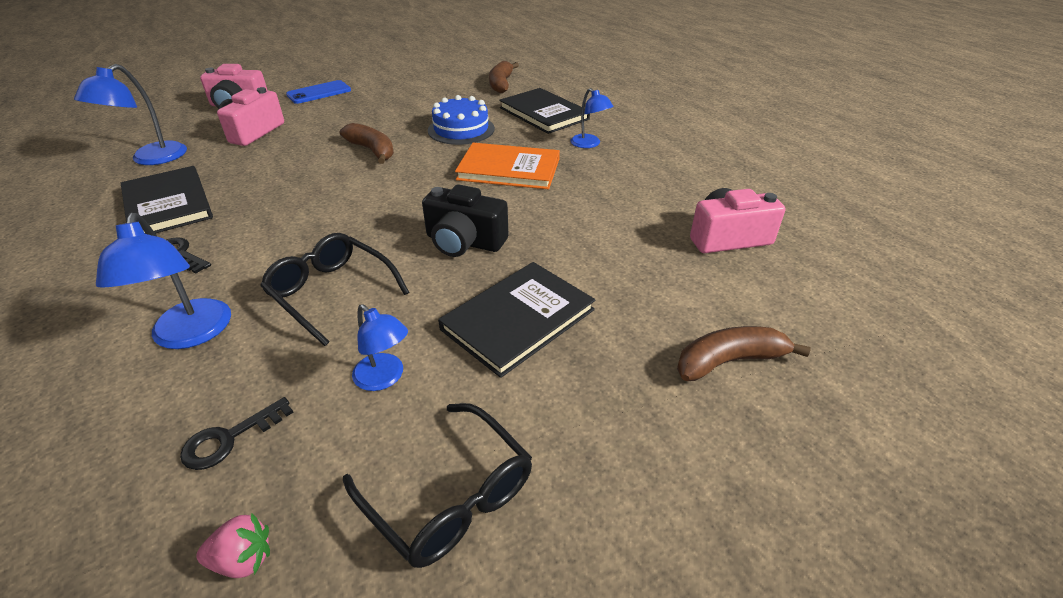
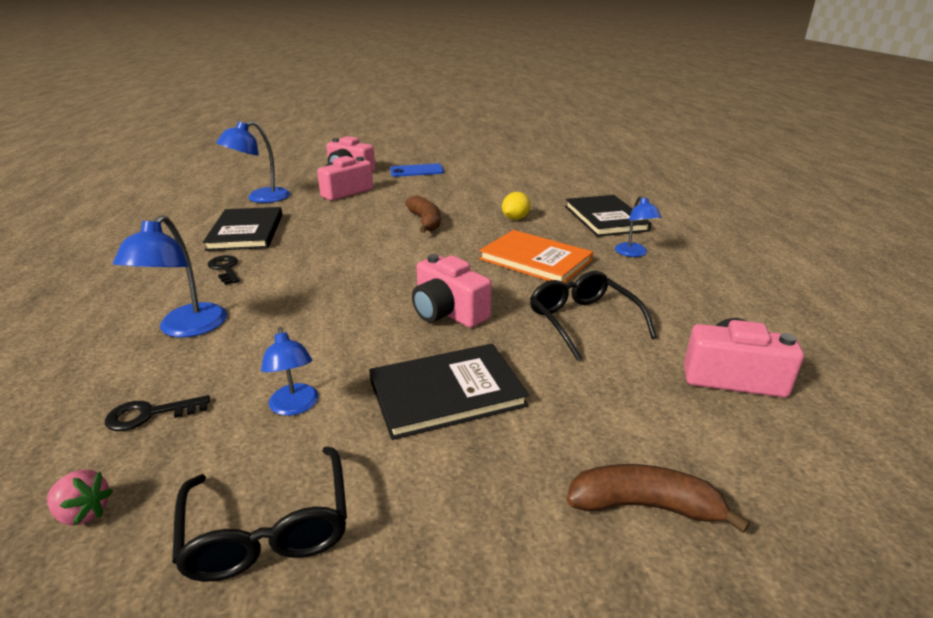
camera: 25 degrees right, 10 degrees down
black glasses [260,233,409,346] -> black glasses moved to [530,271,657,361]
black camera [422,184,508,257] -> pink camera [412,254,492,328]
blue cake [428,95,495,145] -> yellow lemon [502,192,531,220]
brown banana [489,61,519,93] -> none

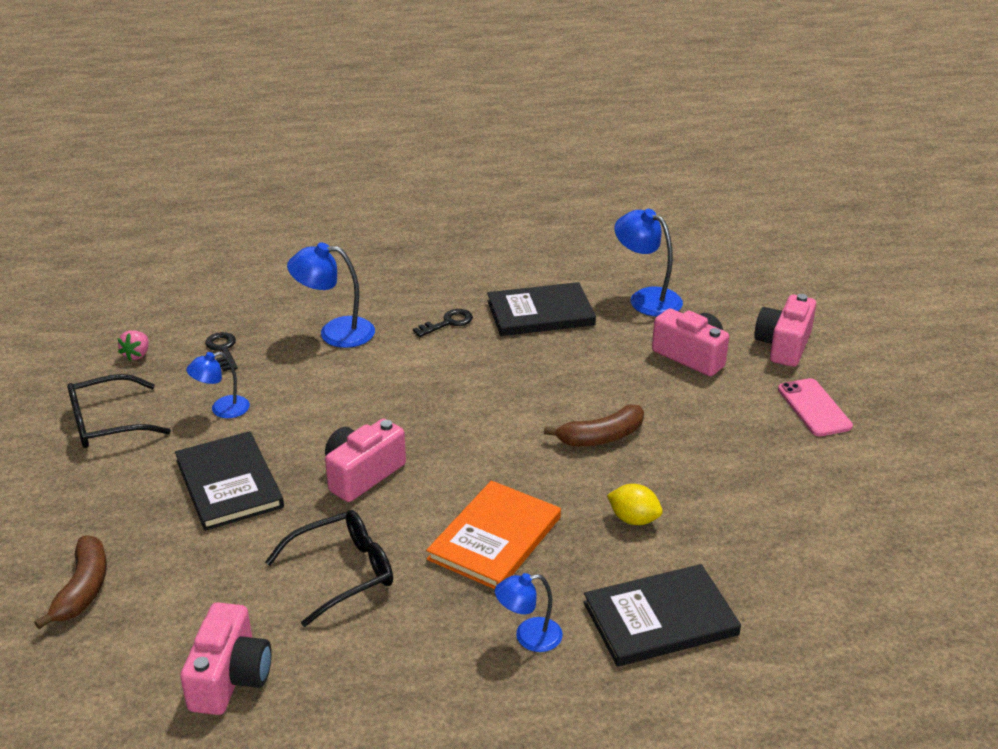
camera: 85 degrees right, 5 degrees up
blue phone [390,164,444,177] -> pink phone [778,378,853,436]

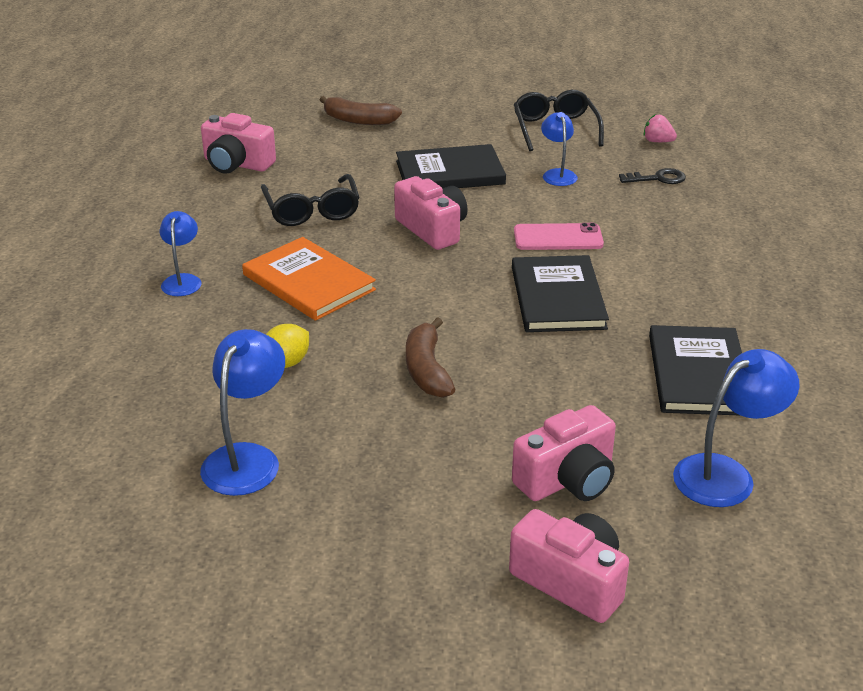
camera: 105 degrees right, 0 degrees up
blue lamp [287,242,375,348] -> blue lamp moved to [200,329,285,496]
black key [413,309,473,337] -> none
black book [583,564,741,667] -> black book moved to [512,255,609,332]
pink phone [778,378,853,436] -> pink phone moved to [514,223,604,250]

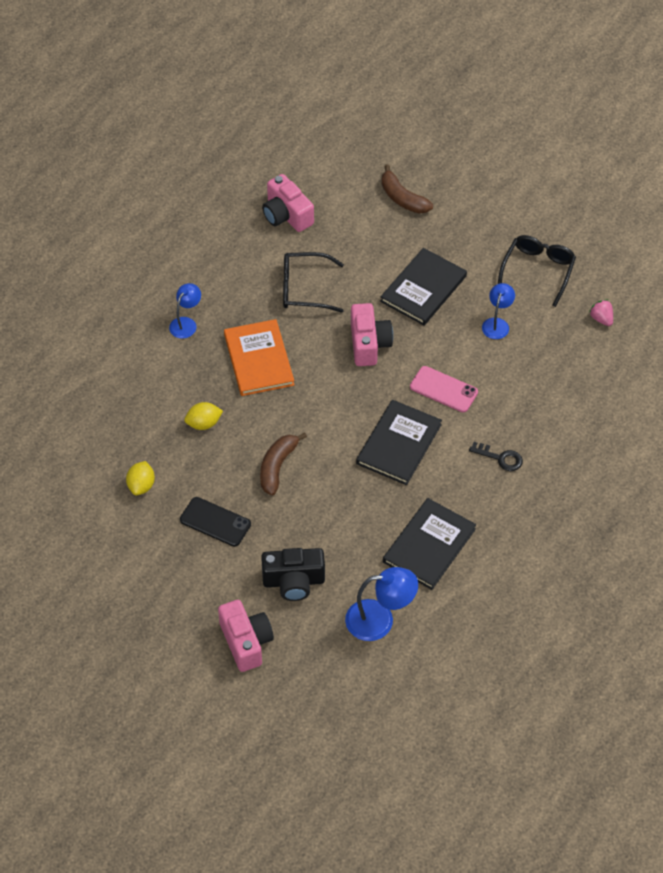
camera: 30 degrees right, 20 degrees up
blue lamp [200,329,285,496] -> yellow lemon [126,461,155,495]
black glasses [261,174,360,226] -> black glasses turned 75 degrees clockwise [283,252,344,313]
black book [396,144,506,188] -> black book turned 75 degrees counterclockwise [380,248,467,325]
pink camera [512,405,616,501] -> black camera [261,548,325,601]
black key [619,168,686,184] -> black key moved to [469,442,523,471]
none -> black phone [180,497,251,547]

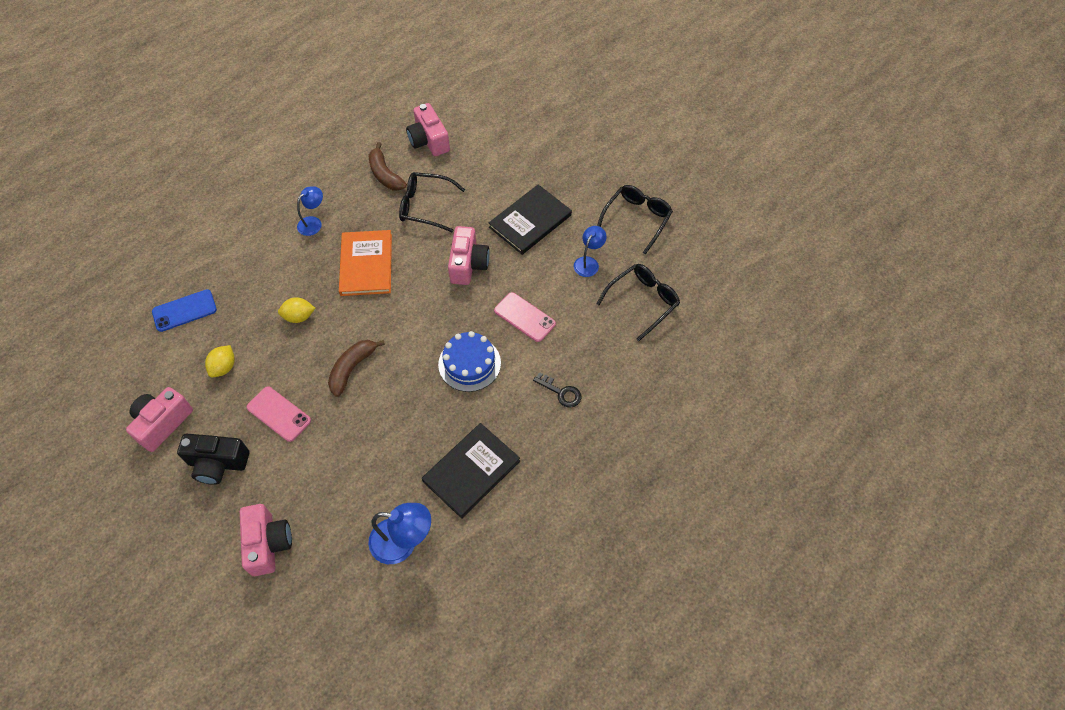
camera: 10 degrees right, 5 degrees up
black phone [180,497,251,547] -> pink phone [246,386,311,442]
black camera [261,548,325,601] -> black camera moved to [177,434,249,485]
black book [356,400,442,485] -> blue cake [438,331,501,392]
brown banana [382,164,433,214] -> brown banana moved to [369,142,407,191]
pink strawberry [589,300,613,326] -> none
none -> pink camera [126,387,193,452]
none -> blue phone [152,289,217,332]
none -> black glasses [596,264,680,341]

